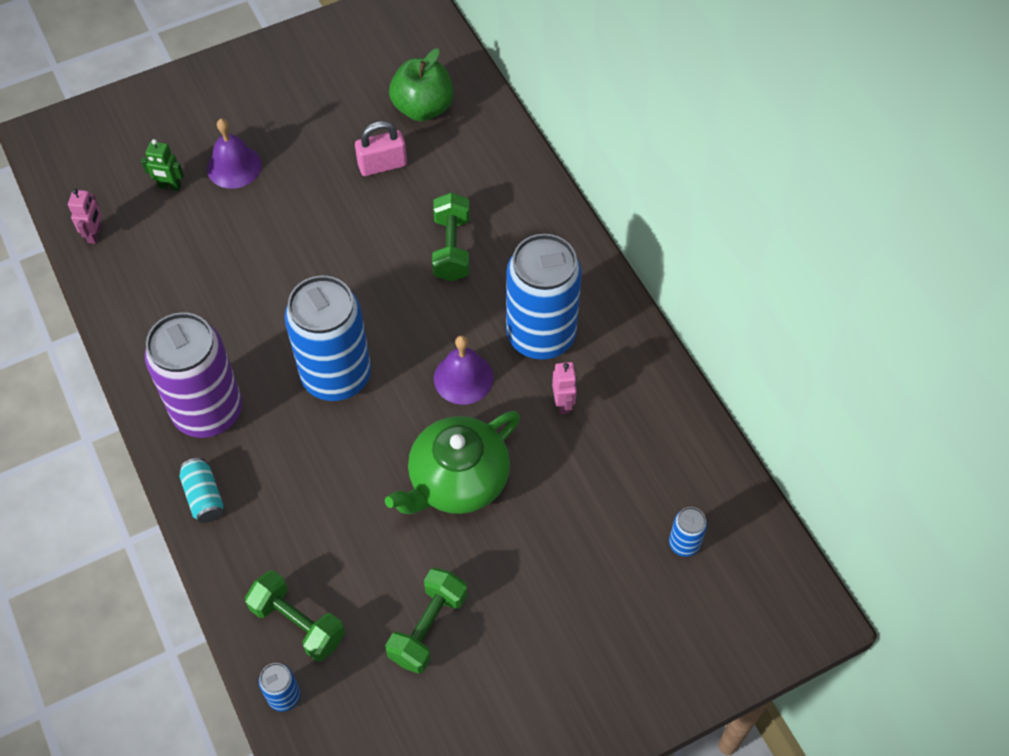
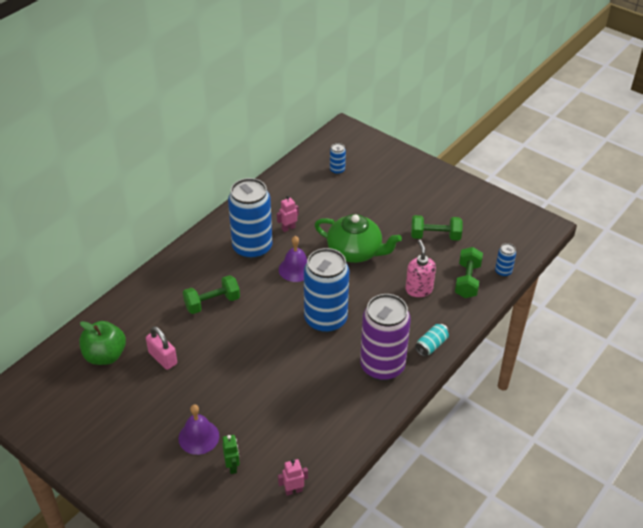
camera: 115 degrees left, 15 degrees down
none -> pink soap dispenser [405,240,436,297]

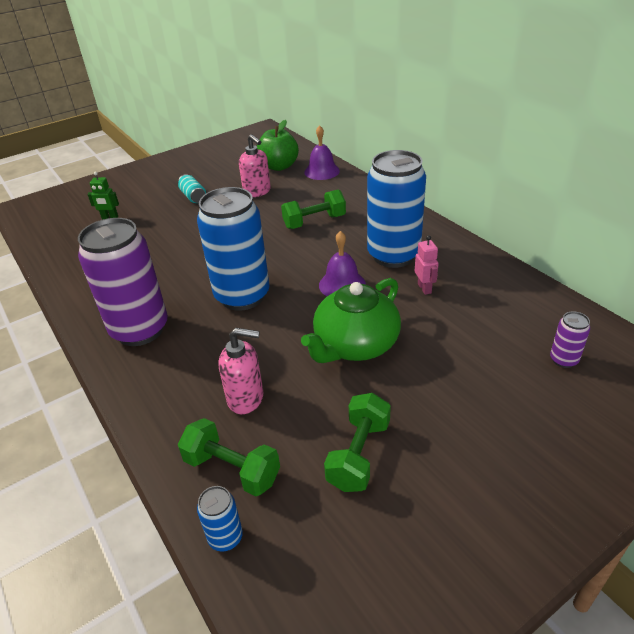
camera: 110 degrees right, 5 degrees down
pink padlock [146,326,177,370] -> pink soap dispenser [239,134,271,197]
purple bell [178,404,219,455] -> purple bell moved to [304,125,340,180]
green dumbbell [183,275,240,314] -> green dumbbell turned 75 degrees clockwise [281,189,346,229]
pink robot [278,459,308,496] -> none
blue can [330,143,346,175] -> purple can [550,312,590,368]
turquoise can [415,324,449,357] -> turquoise can moved to [178,174,206,203]

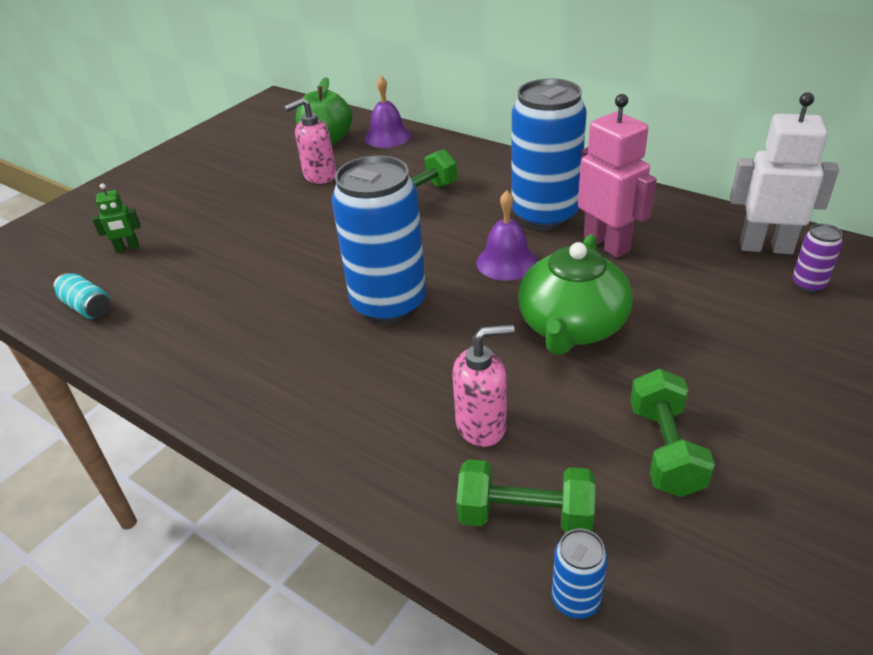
camera: 20 degrees left, 0 degrees up
purple can [78,218,168,346] -> none
turquoise can [178,174,206,203] -> turquoise can moved to [53,273,110,319]
pink soap dispenser [239,134,271,197] -> pink soap dispenser turned 120 degrees clockwise [284,98,336,184]
pink robot [415,235,439,295] -> pink robot [578,94,657,258], size x2.00
none -> white robot [730,92,839,254]

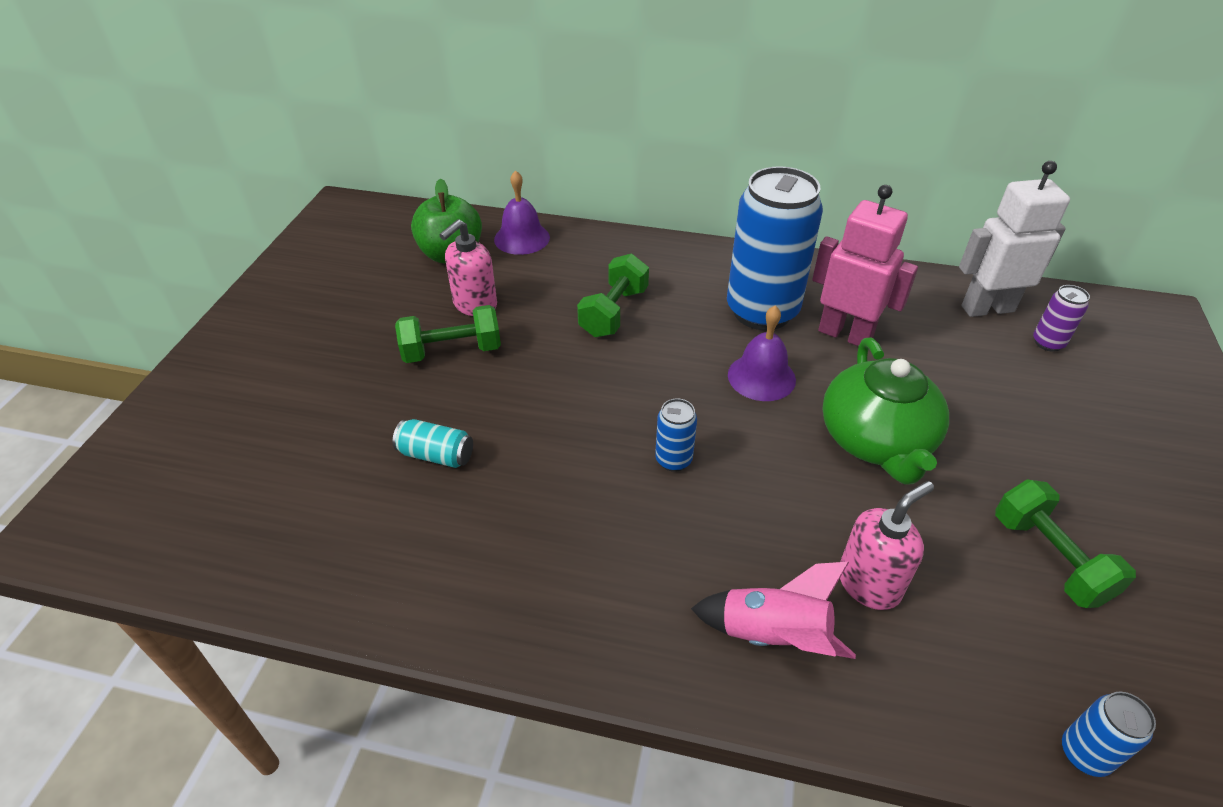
camera: 25 degrees left, 5 degrees up
turquoise can [53,273,110,319] -> turquoise can moved to [393,419,473,468]
green robot [92,183,141,253] -> none
blue can [332,155,426,324] -> blue can [655,398,697,472], size x0.42
green dumbbell [456,459,596,533] -> green dumbbell moved to [395,305,501,363]
none -> pink rocket [691,562,856,659]

